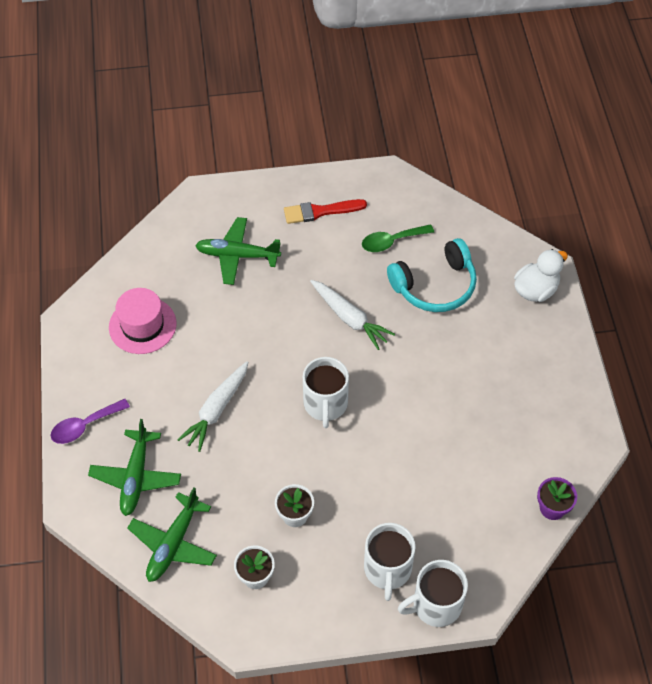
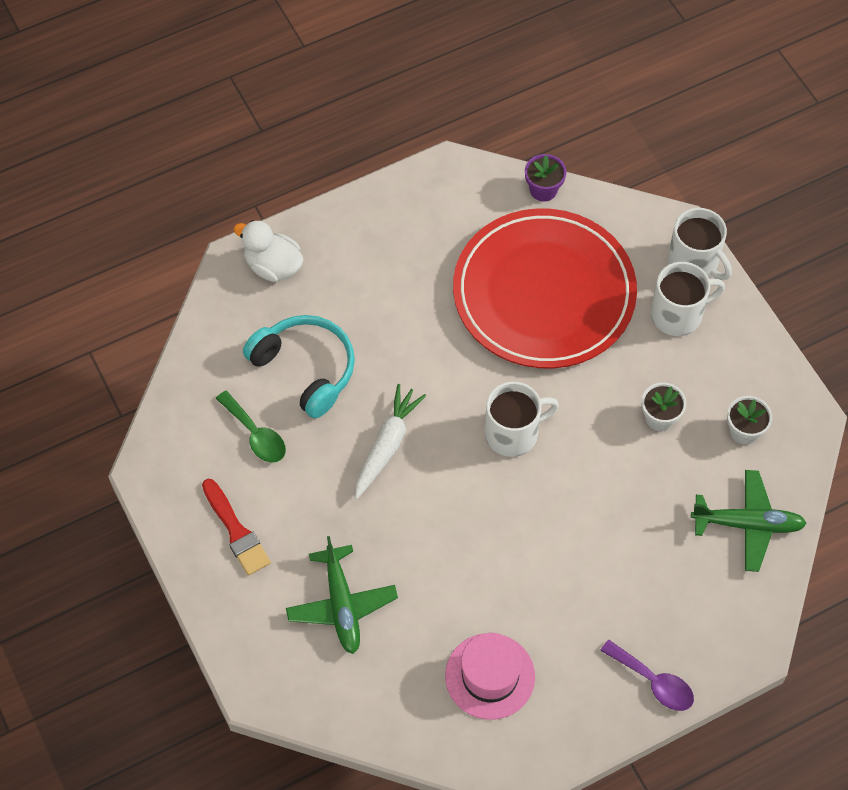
camera: 110 degrees left, 5 degrees up
green plane [88,419,181,516] -> none
white carrot [177,361,248,452] -> none
none -> red plate [453,208,637,369]

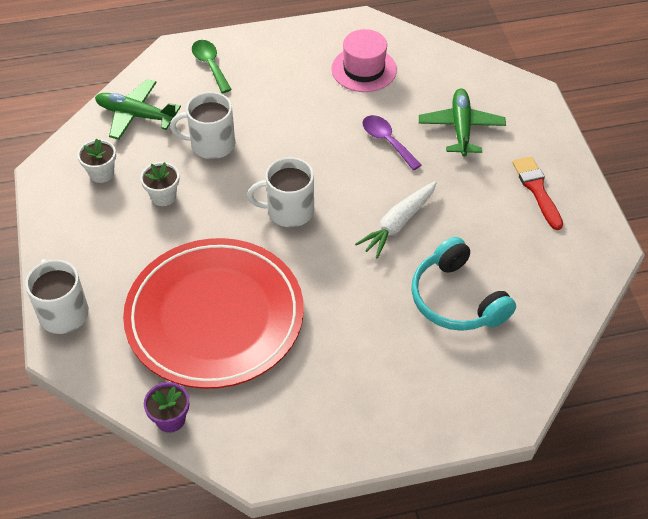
camera: 165 degrees left, 10 degrees down
green spoon [216,391,286,463] -> green spoon moved to [192,40,232,93]
white duck [233,220,304,282] -> none
purple spoon [600,640,694,711] -> purple spoon moved to [363,115,421,170]
white mug [651,262,725,336] -> white mug moved to [170,92,235,159]

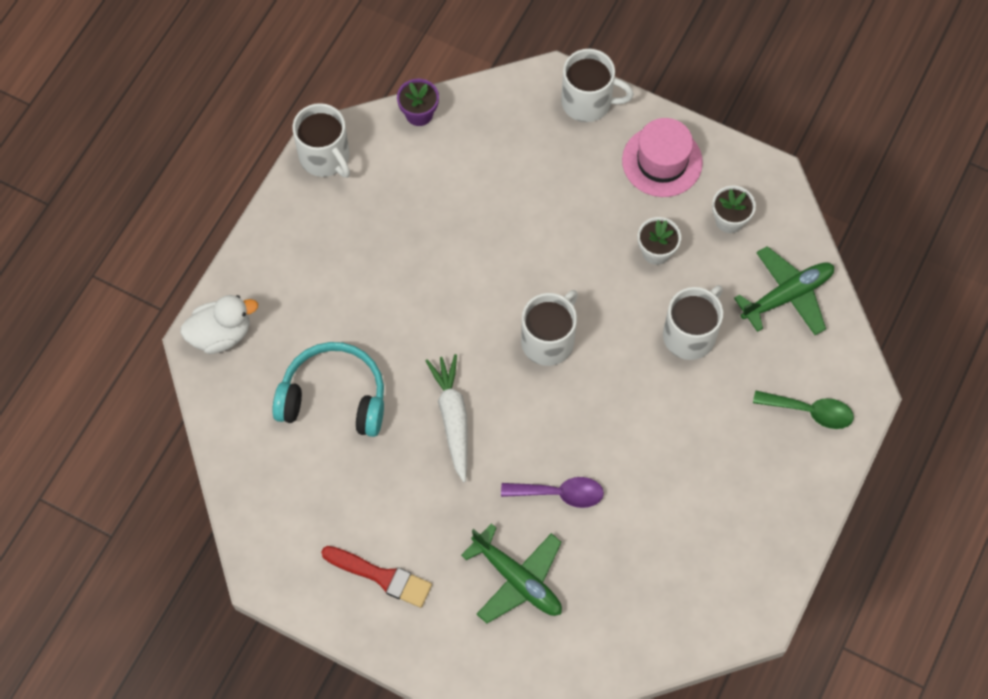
camera: 130 degrees right, 15 degrees up
red plate [123,238,304,389] -> none
pink hat [331,29,397,92] -> pink hat moved to [622,118,703,197]
none -> white duck [181,295,258,354]
none -> white mug [293,103,350,178]

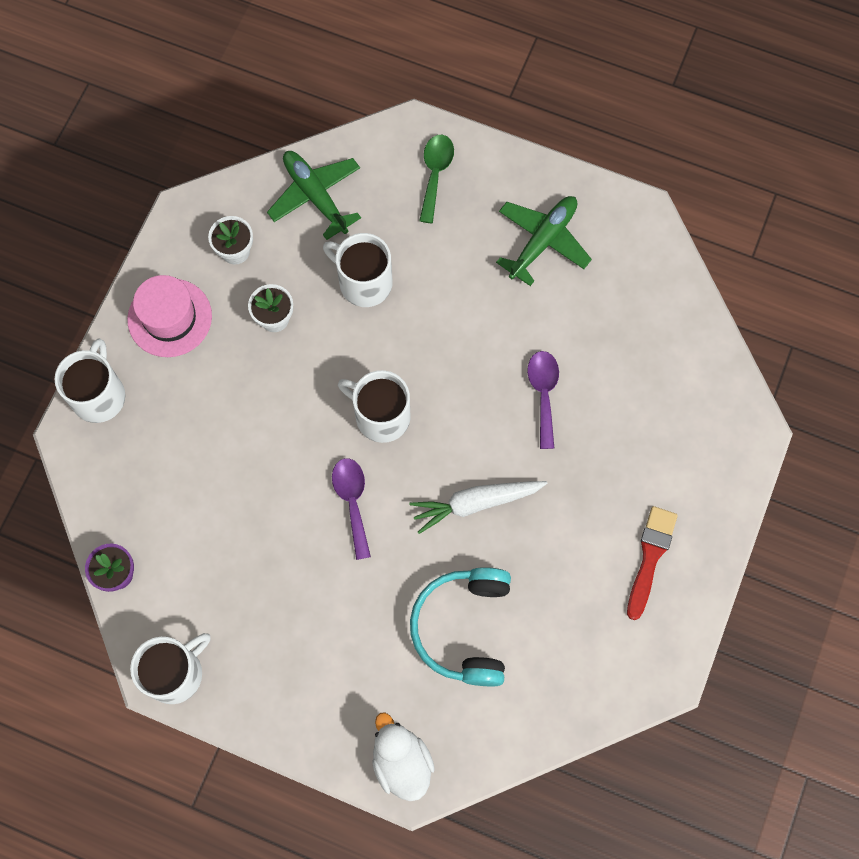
camera: 95 degrees left, 5 degrees up
green plane [461,523,562,623] -> green plane moved to [496,196,592,286]
none -> purple spoon [332,458,371,560]

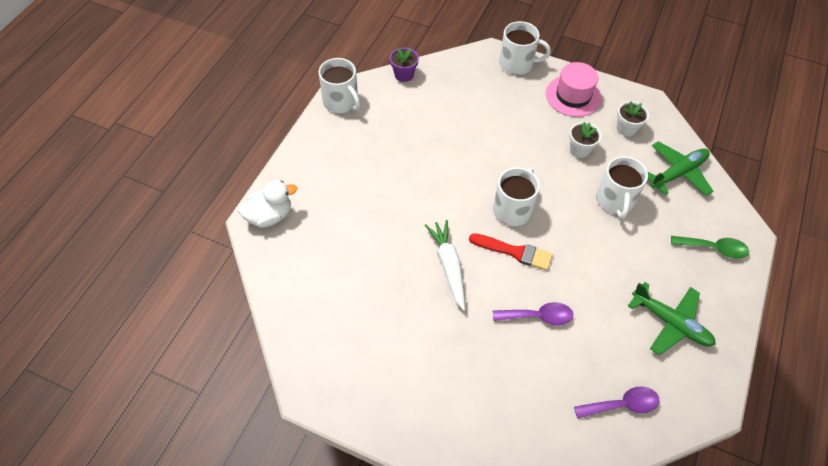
camera: 90 degrees right, 15 degrees down
white mug [323,233,393,307] -> white mug turned 150 degrees clockwise [596,156,648,219]
purple spoon [332,458,371,560] -> purple spoon moved to [574,387,660,419]
turquoise headphones [410,567,511,686] -> none
red brush [627,506,678,620] -> red brush moved to [469,233,553,270]

